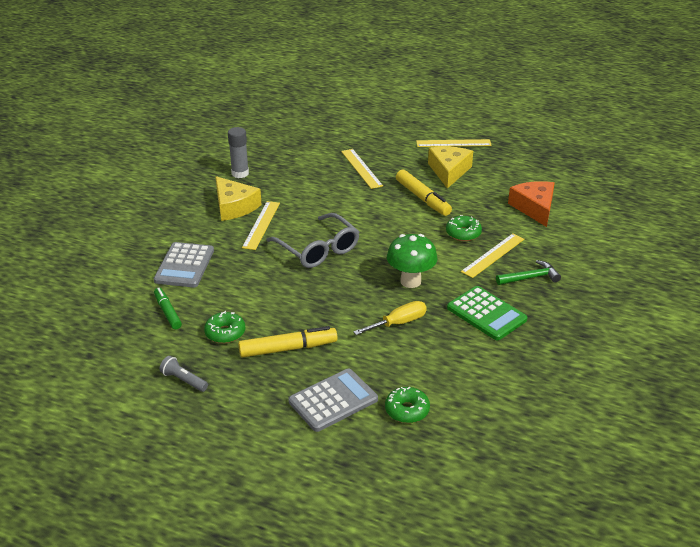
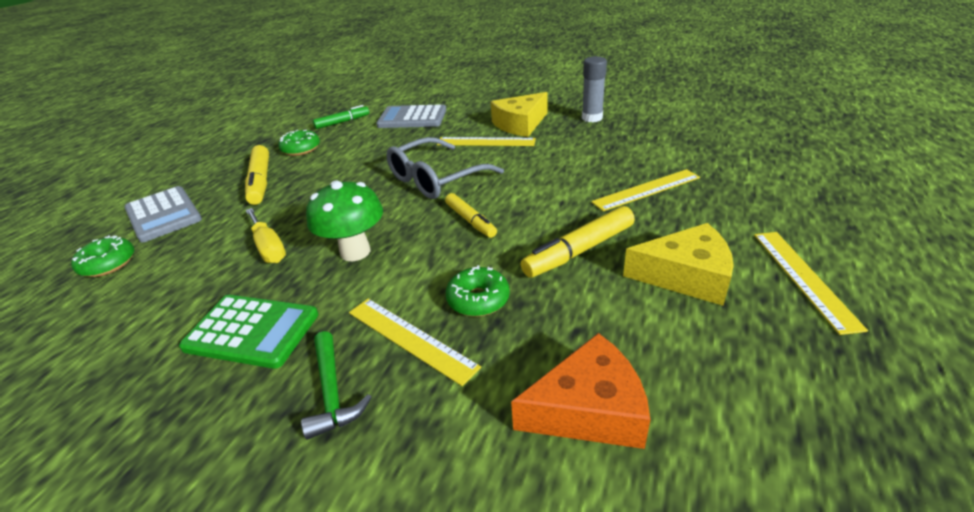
camera: 90 degrees right, 0 degrees up
grey flashlight [159,356,208,392] -> none
green calculator [447,286,527,340] -> green calculator turned 120 degrees counterclockwise [179,295,318,369]
none -> yellow marker [445,193,497,238]

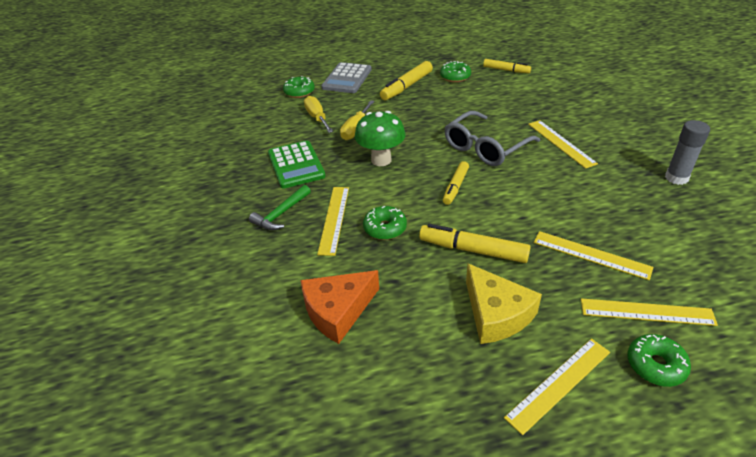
camera: 55 degrees right, 5 degrees up
green marker [313,105,369,129] -> yellow marker [483,59,531,73]
grey calculator [376,104,446,128] -> none
grey glasses [386,137,504,199] -> grey glasses turned 60 degrees counterclockwise [445,111,540,166]
yellow cheese [491,92,548,137] -> none
orange cheese [511,333,650,449] -> orange cheese turned 105 degrees clockwise [301,270,379,344]
none -> yellow screwdriver [304,96,333,133]
none -> yellow ruler [581,298,718,326]
none -> green donut [627,334,691,387]

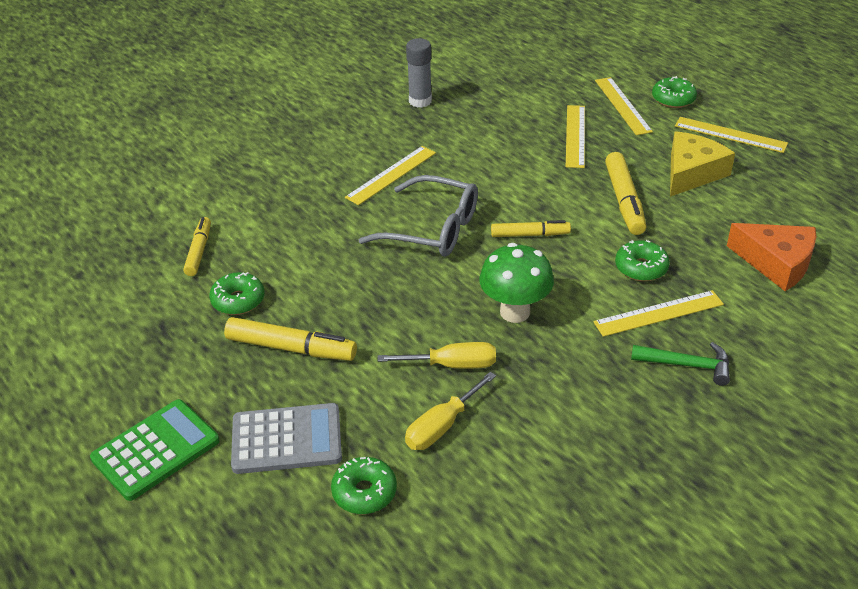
camera: 115 degrees left, 0 degrees up
green calculator [268,140,326,189] -> green calculator moved to [90,399,219,501]

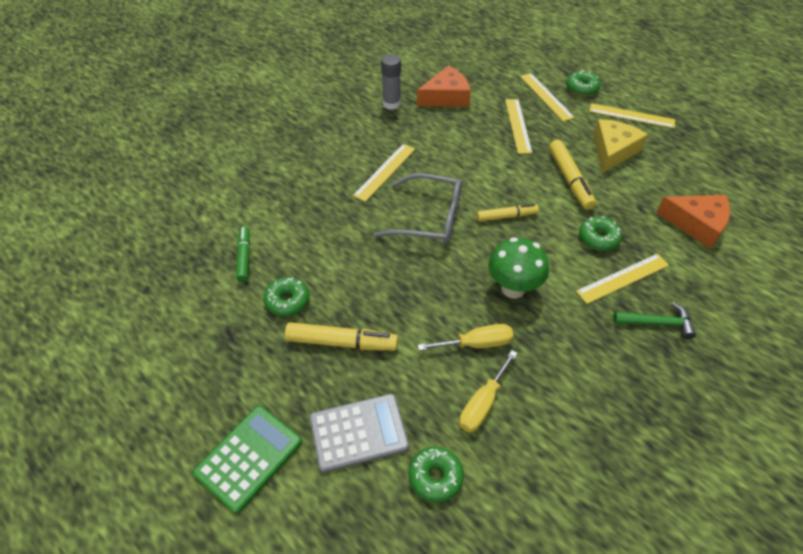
camera: 10 degrees left, 10 degrees up
yellow marker [183,217,211,276] -> green marker [236,226,250,282]
none -> orange cheese [417,65,471,107]

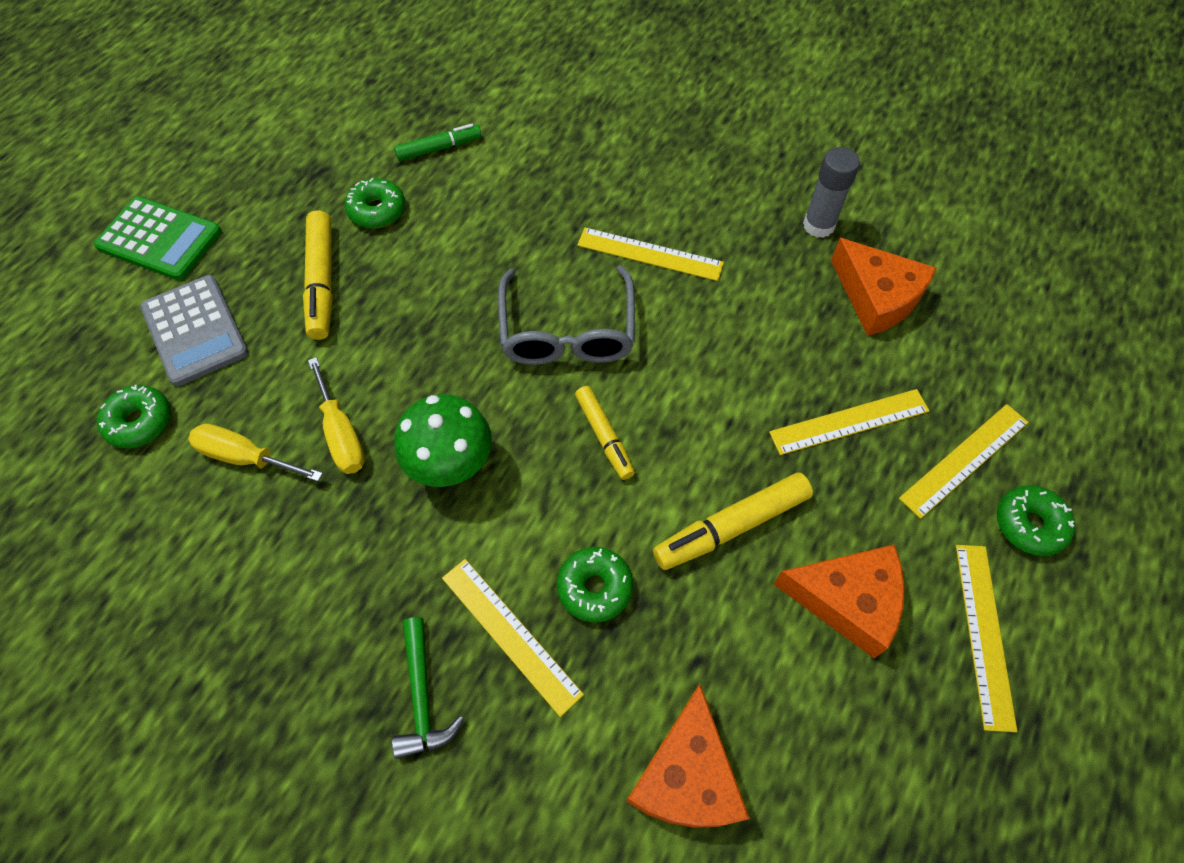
camera: 75 degrees right, 10 degrees up
yellow cheese [593,119,648,173] -> orange cheese [774,544,905,658]

